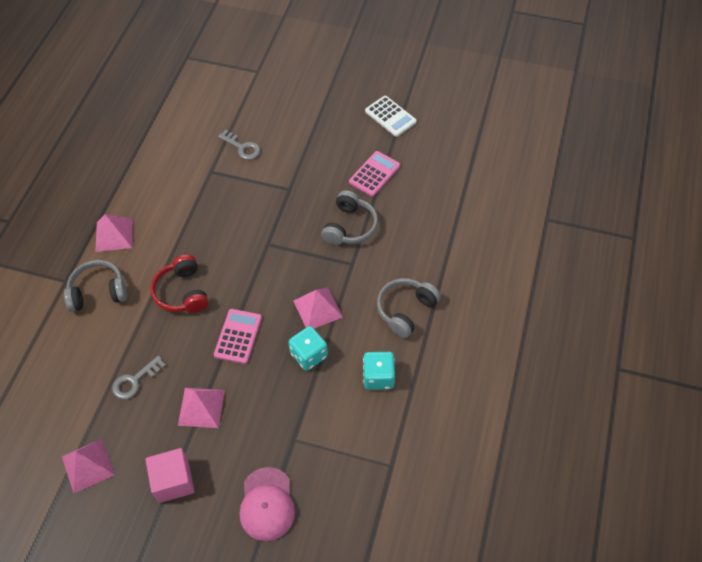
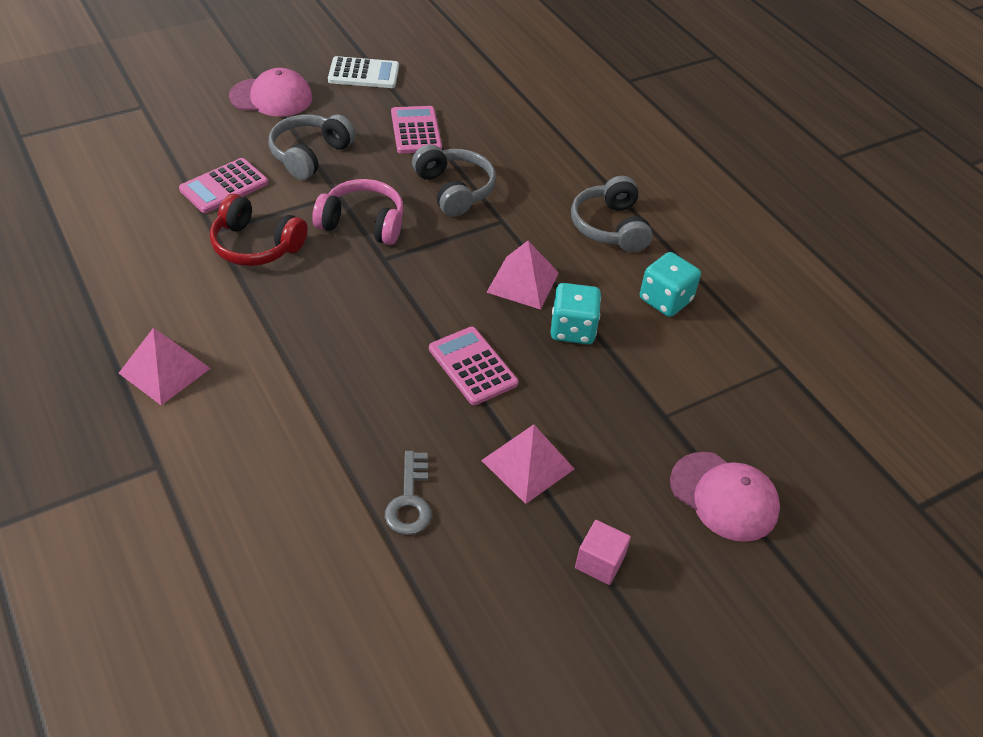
camera: 50 degrees left, 10 degrees down
pink pyramid [62,439,115,493] -> none
grey headphones [64,260,127,312] -> grey headphones moved to [268,114,356,180]
pink cube [145,448,195,503] -> pink cube [575,520,631,585], size x0.64
red headphones [150,254,209,313] -> red headphones moved to [210,194,308,266]
grey key [218,130,261,160] -> pink calculator [179,158,268,213]
none -> pink cap [229,68,312,116]
none -> pink headphones [312,179,404,245]

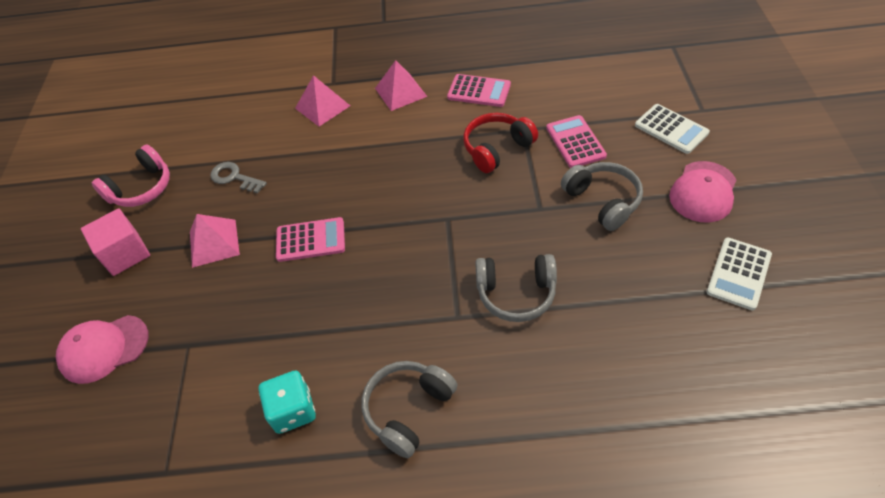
camera: 125 degrees right, 5 degrees up
pink headphones [312,179,404,245] -> pink headphones moved to [92,145,170,207]
pink calculator [391,106,442,154] -> pink calculator moved to [447,74,511,107]
pink pyramid [486,241,559,310] -> pink pyramid moved to [295,75,350,127]
turquoise dice [551,283,601,344] -> none
grey headphones [571,176,652,252] -> grey headphones turned 75 degrees counterclockwise [362,361,458,458]
pink cube [575,520,631,585] -> pink cube [81,208,150,276], size x1.55
none -> white calculator [635,104,710,154]

